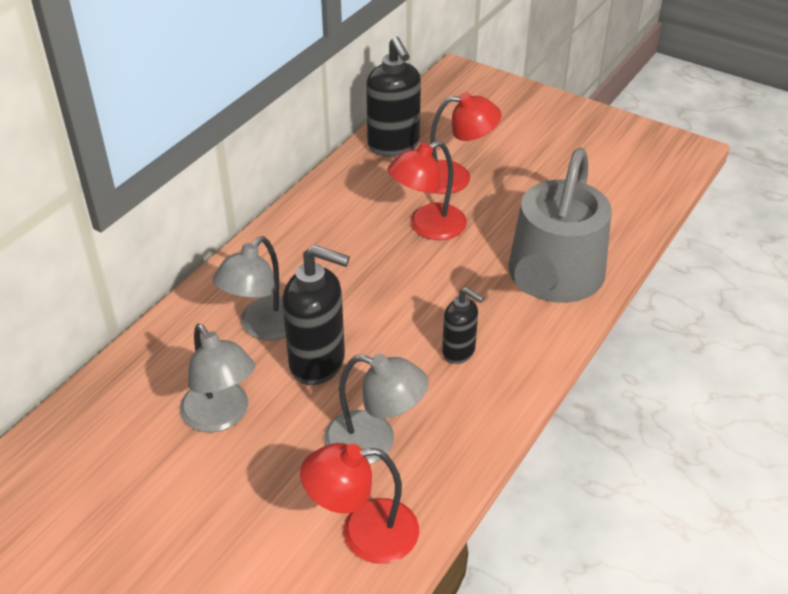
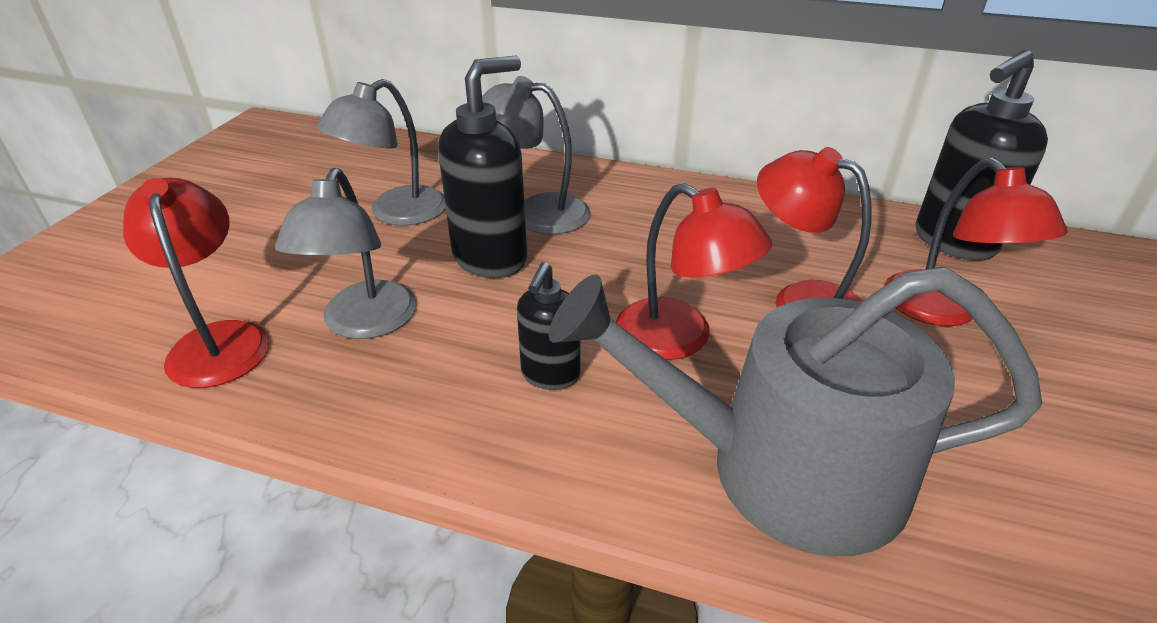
camera: 75 degrees right, 5 degrees down
black soap dispenser [282,245,350,385] -> black soap dispenser turned 135 degrees counterclockwise [438,55,527,278]
none -> red lamp [616,183,772,360]

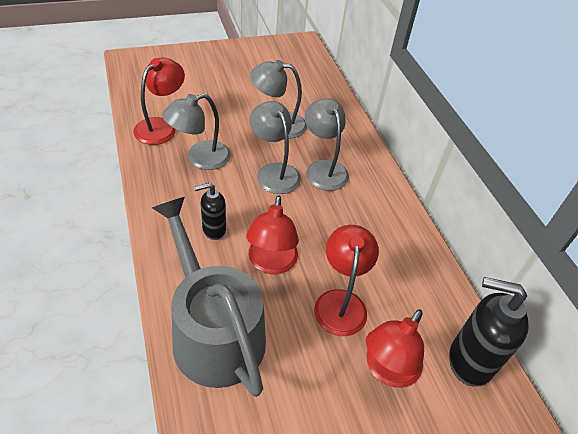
camera: 50 degrees right, 10 degrees up
black soap dispenser [438,55,527,278] -> grey lamp [250,101,301,194]

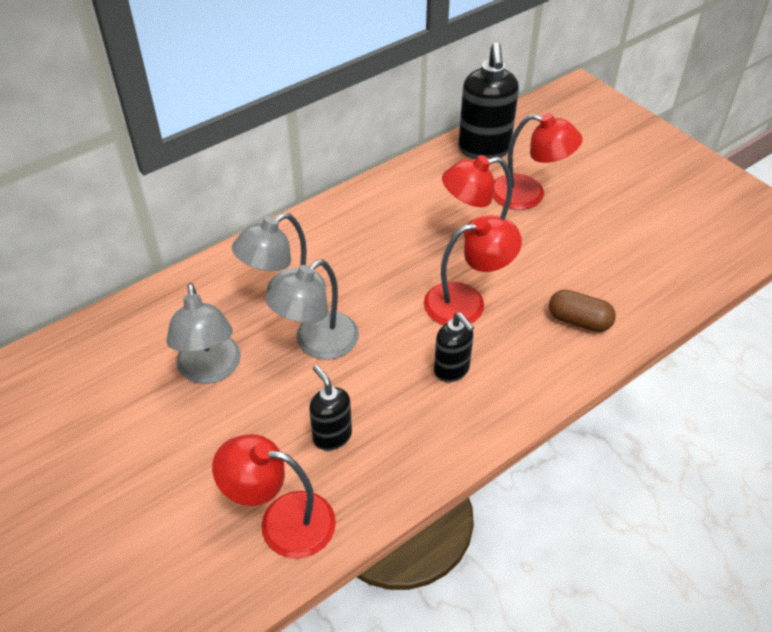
camera: 105 degrees left, 0 degrees up
grey watering can [152,197,266,397] -> brown capsule [549,290,616,332]
grey lamp [162,94,231,170] -> black soap dispenser [309,365,352,451]

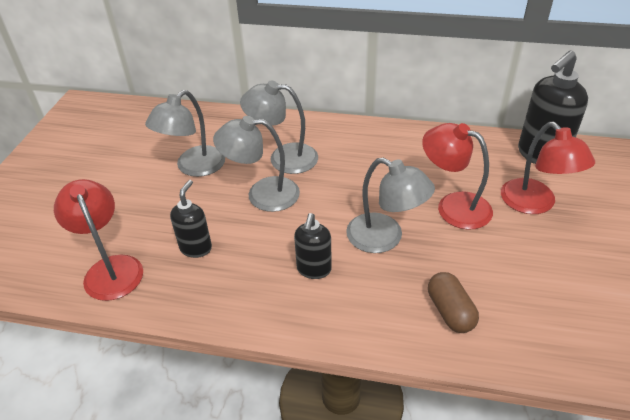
camera: 50 degrees right, 5 degrees down
red lamp [424,217,522,325] -> grey lamp [346,158,435,253]

